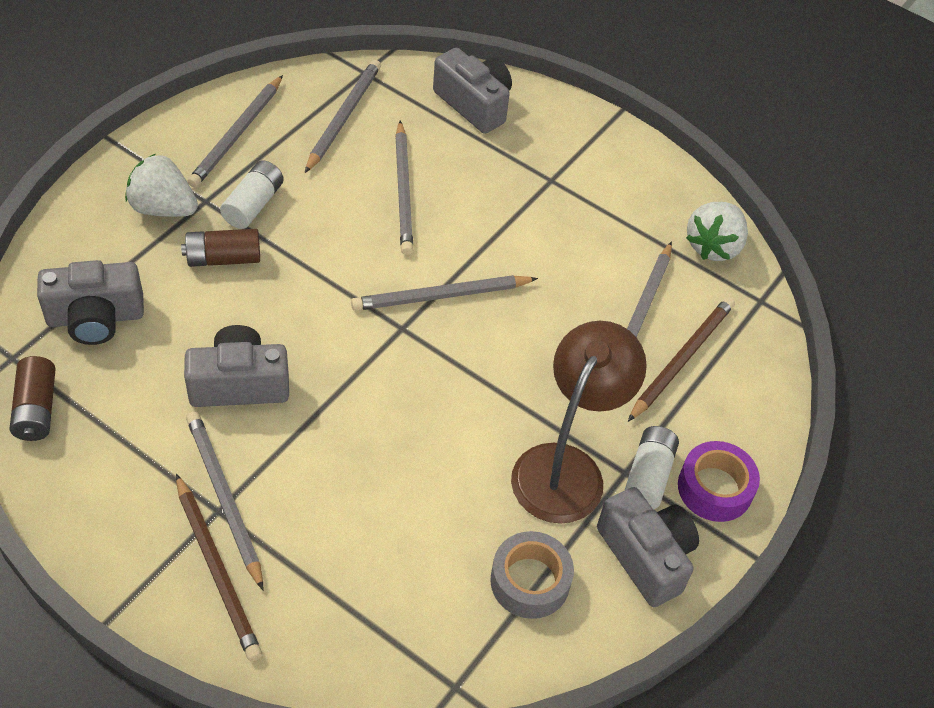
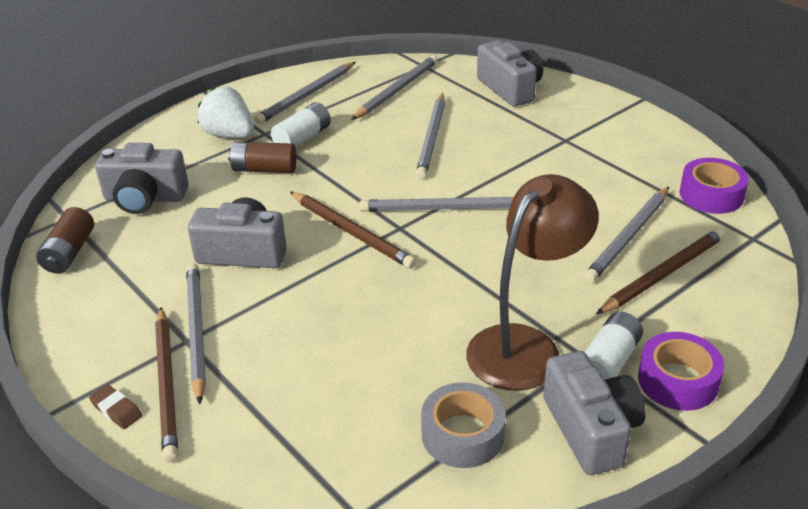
camera: 20 degrees right, 15 degrees down
white strawberry [686,202,748,261] -> purple tape [679,158,749,214]
none -> brown eraser [89,384,142,429]
none -> brown pencil [290,192,417,269]

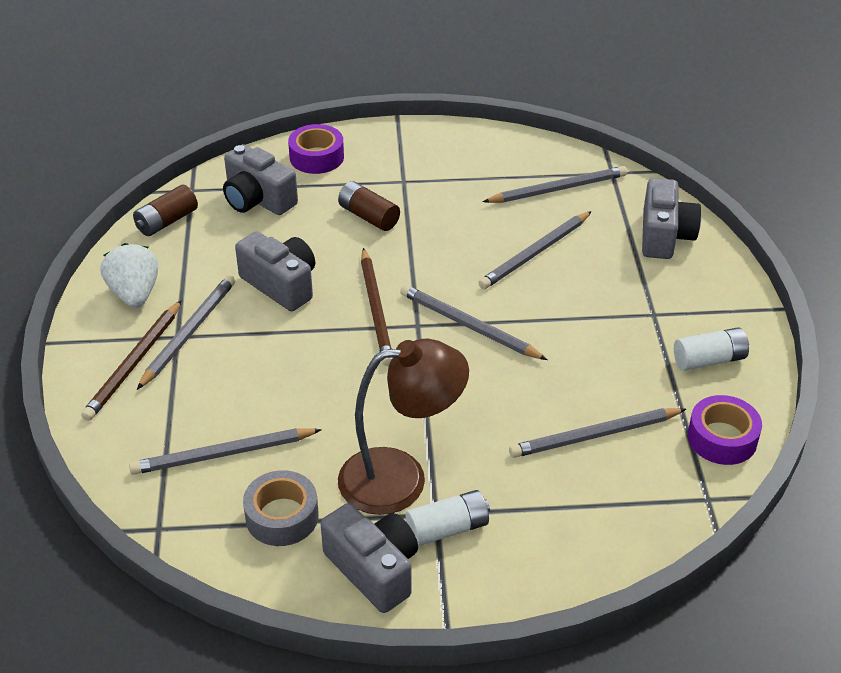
camera: 35 degrees right, 5 degrees up
brown eraser [89,384,142,429] -> none
white strawberry [198,87,254,138] -> white strawberry moved to [100,243,159,308]
grey pencil [254,62,356,124] -> grey pencil moved to [129,428,322,475]
white battery [271,102,331,147] -> white battery moved to [674,327,749,371]
grey camera [543,351,646,475] -> grey camera turned 60 degrees counterclockwise [321,503,418,613]
brown pencil [596,228,725,314] -> none
purple tape [638,332,724,411] -> purple tape moved to [288,124,344,174]

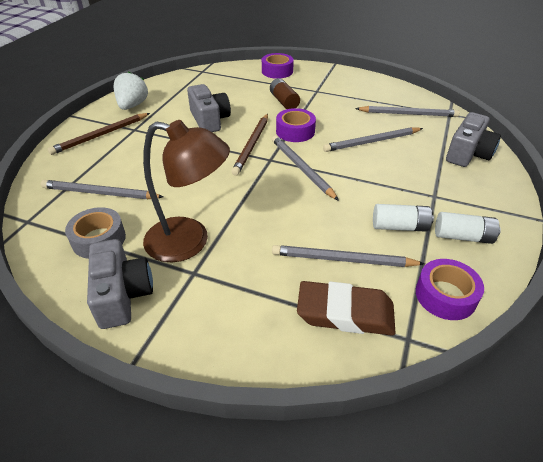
camera: 25 degrees right, 0 degrees up
brown battery [133,185,198,236] -> none
grey pencil [137,275,235,390] -> none
grey camera [223,144,298,215] -> none
white battery [406,490,490,546] -> white battery moved to [373,204,434,232]
none -> purple tape [276,108,316,142]
none -> brown eraser [297,281,396,336]

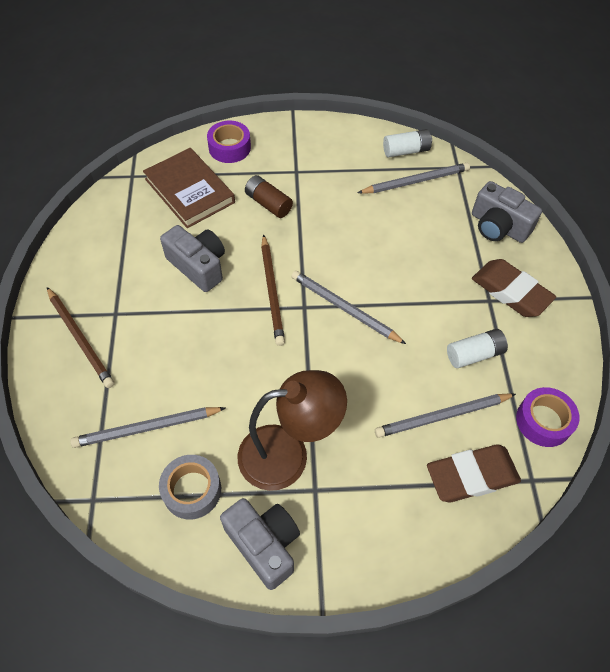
camera: 25 degrees left, 15 degrees up
brown pencil [48,113,150,155] -> brown pencil turned 60 degrees counterclockwise [47,287,114,388]
white strawberry [113,71,148,110] -> none
purple tape [276,108,316,142] -> none
grey pencil [323,127,423,152] -> none
white battery [435,212,501,244] -> white battery moved to [383,129,432,157]
grey camera [446,112,501,167] -> grey camera turned 120 degrees clockwise [472,181,542,243]
none -> brown book [143,148,235,228]
none -> brown eraser [472,259,556,317]

